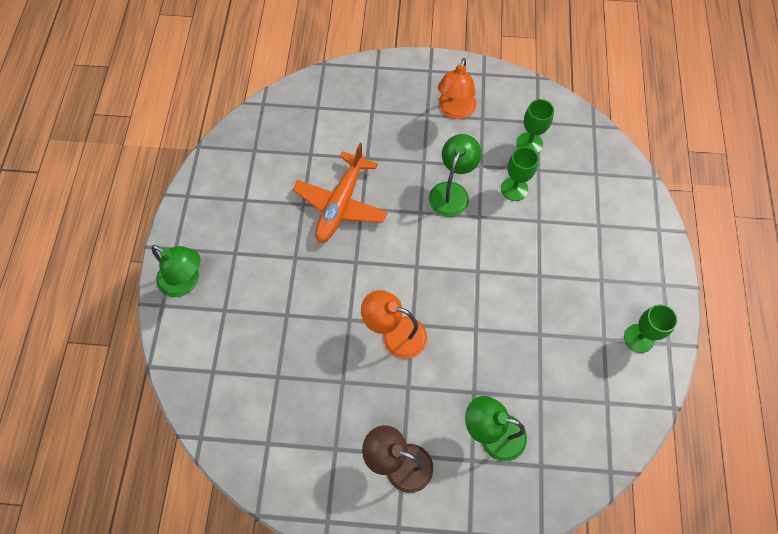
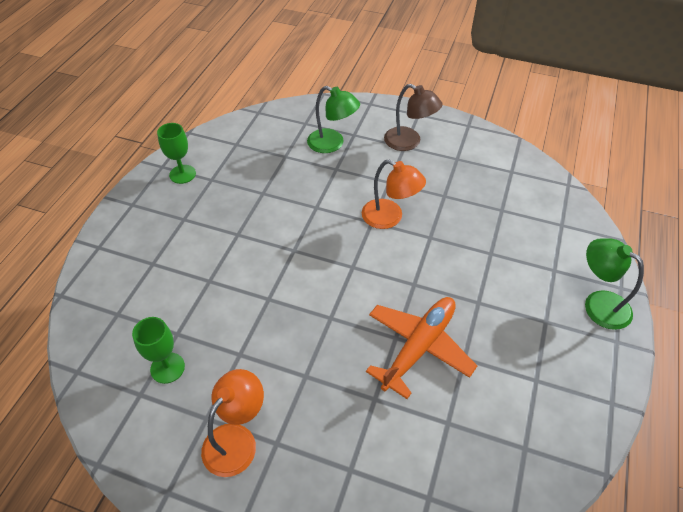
camera: 165 degrees left, 15 degrees down
green lamp [429,134,482,217] -> none
green goblet [501,146,539,201] -> none

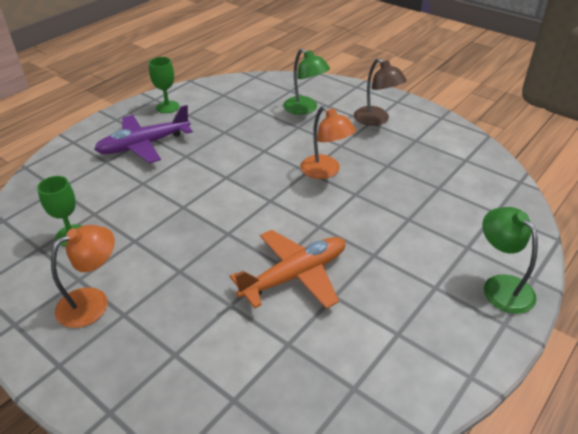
camera: 20 degrees right, 10 degrees down
none -> purple plane [94,105,193,163]

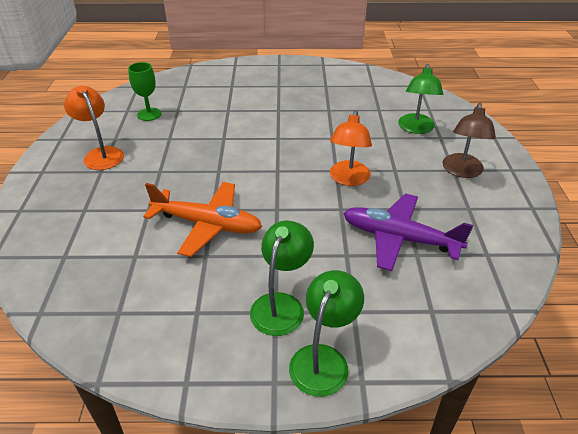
camera: 50 degrees right, 0 degrees up
orange lamp [51,225,115,328] -> orange lamp turned 135 degrees counterclockwise [64,86,124,170]
purple plane [94,105,193,163] -> purple plane moved to [343,194,473,271]
green goblet [149,57,179,113] -> none
none -> green lamp [250,220,314,336]

